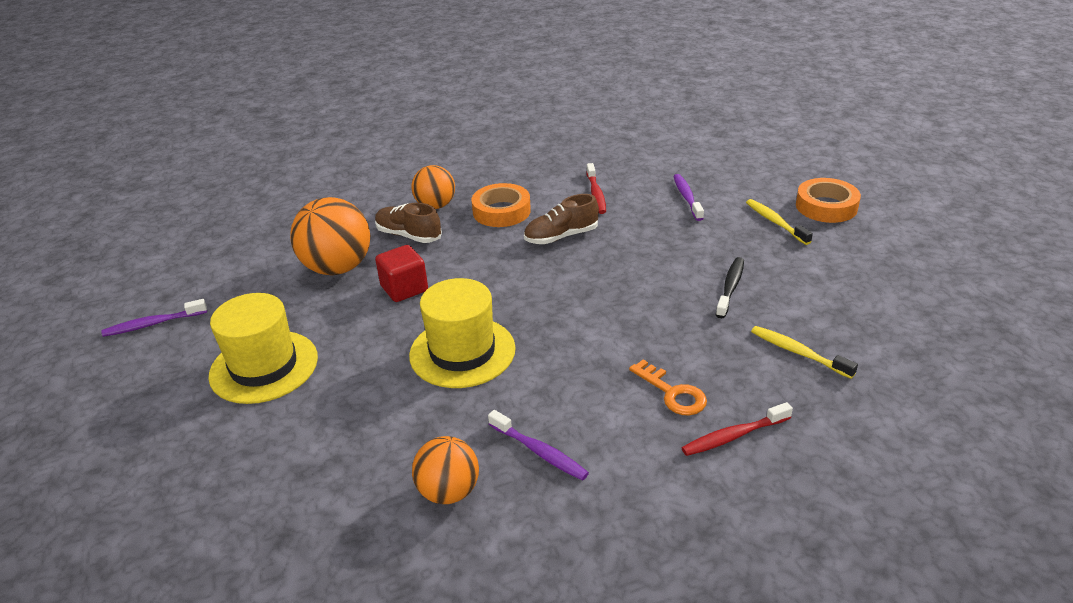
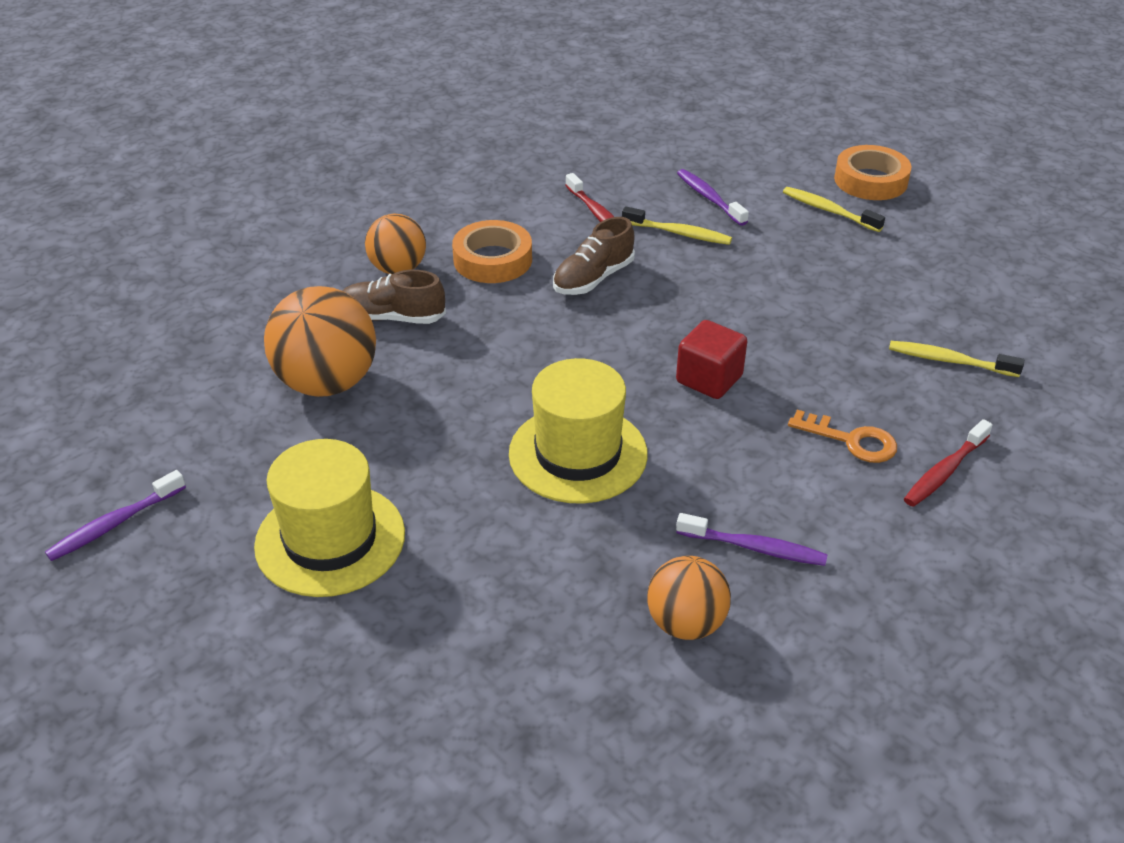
camera: 25 degrees left, 5 degrees up
red cube [375,245,428,302] -> red cube moved to [676,320,747,399]
black toothbrush [716,257,744,318] -> none
none -> yellow toothbrush [622,206,732,245]

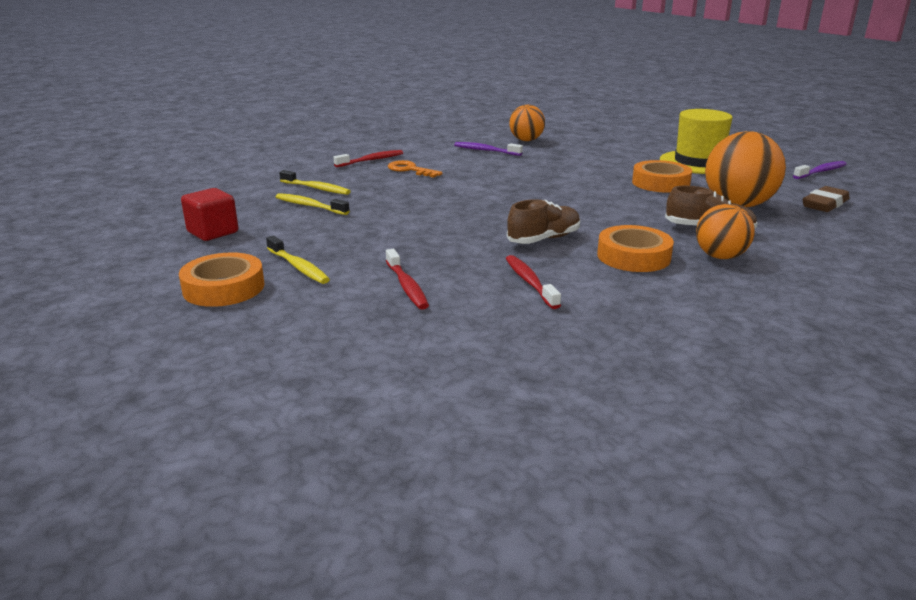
camera: 170 degrees left, 15 degrees down
yellow hat [509,358,648,504] -> none
yellow toothbrush [622,206,732,245] -> yellow toothbrush moved to [276,193,350,215]
red cube [676,320,747,399] -> red cube moved to [181,188,238,241]
purple toothbrush [677,169,749,226] -> red toothbrush [386,249,429,310]
none -> orange tape [632,160,692,193]
none -> brown eraser [803,186,849,212]

